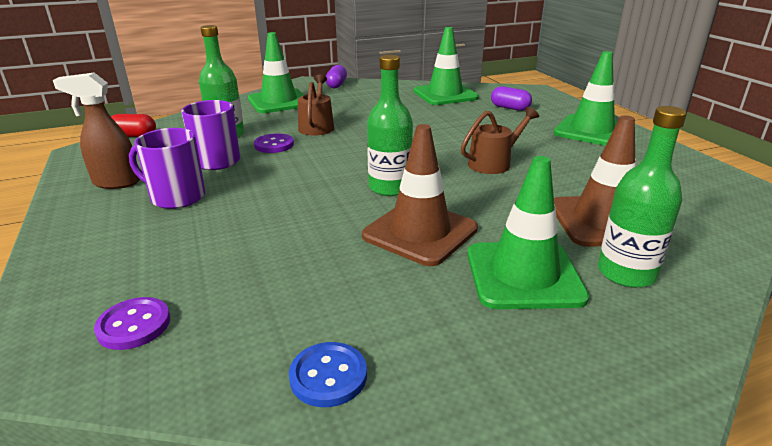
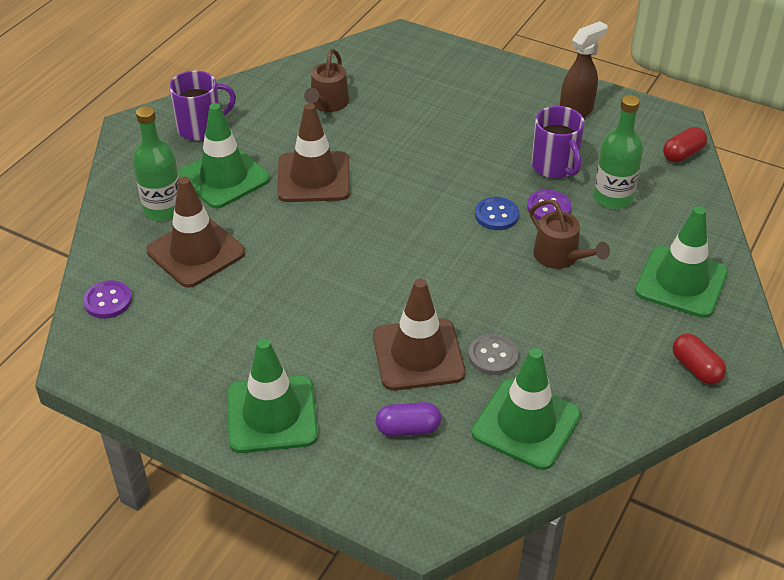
camera: 140 degrees right, 15 degrees up
purple button [94,297,170,350] -> purple button moved to [83,280,132,319]
purple mug [129,128,205,209] -> purple mug moved to [169,71,236,141]
blue button [289,342,367,407] -> blue button moved to [475,197,519,230]
purple capsule [326,65,347,88] -> red capsule [672,334,726,385]
green bottle [367,55,413,196] -> none
brown watering can [461,107,539,174] -> brown watering can moved to [304,49,349,112]
none -> brown traffic cone [373,279,466,391]
none -> grey button [469,334,518,375]

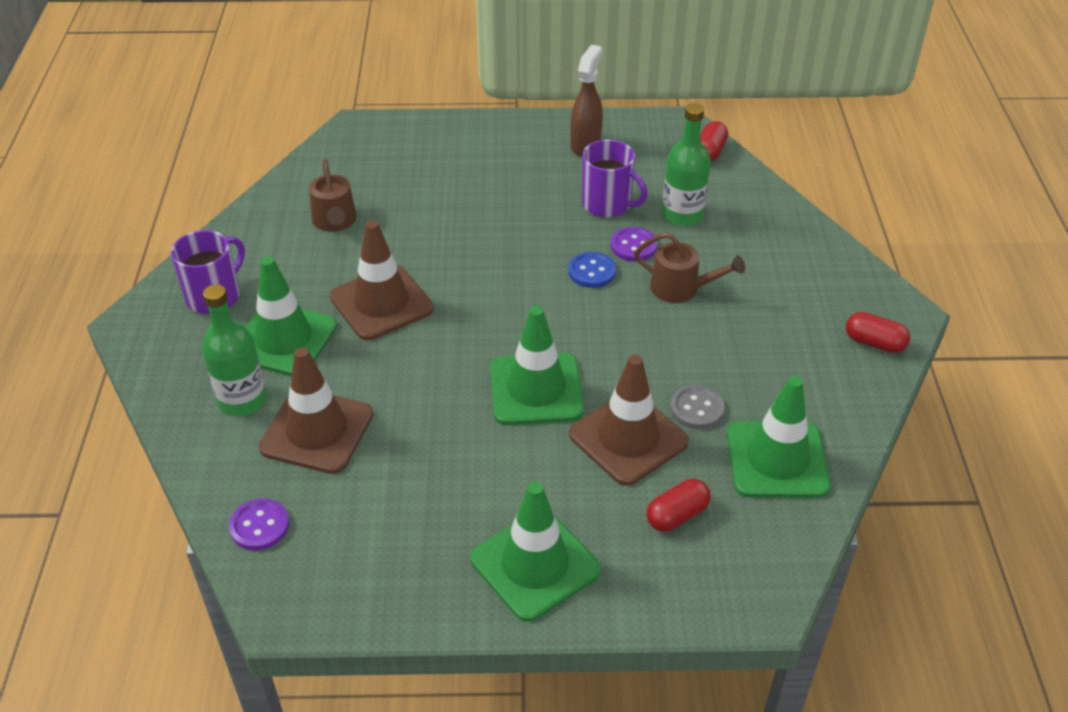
camera: 30 degrees left, 0 degrees up
purple capsule [376,402,441,437] -> red capsule [646,479,711,532]
green traffic cone [635,206,728,318] -> green traffic cone moved to [490,306,584,425]

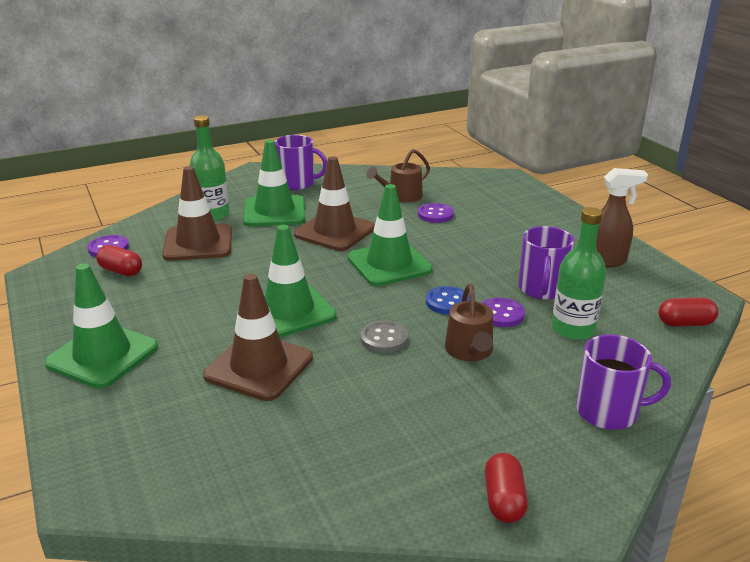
camera: 65 degrees right, 15 degrees down
red capsule [646,479,711,532] -> red capsule moved to [96,245,142,276]
grey button [670,385,725,429] -> grey button moved to [360,320,408,353]
green traffic cone [727,376,831,498] -> green traffic cone moved to [348,184,433,286]
none -> purple button [418,203,454,223]
none -> purple mug [576,334,671,430]

